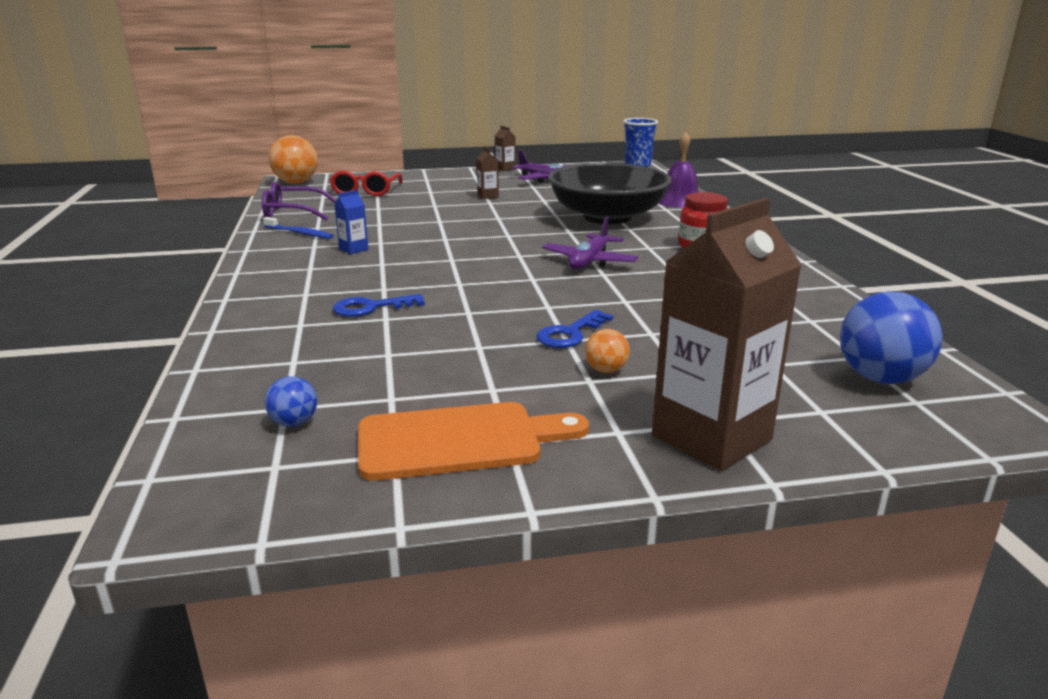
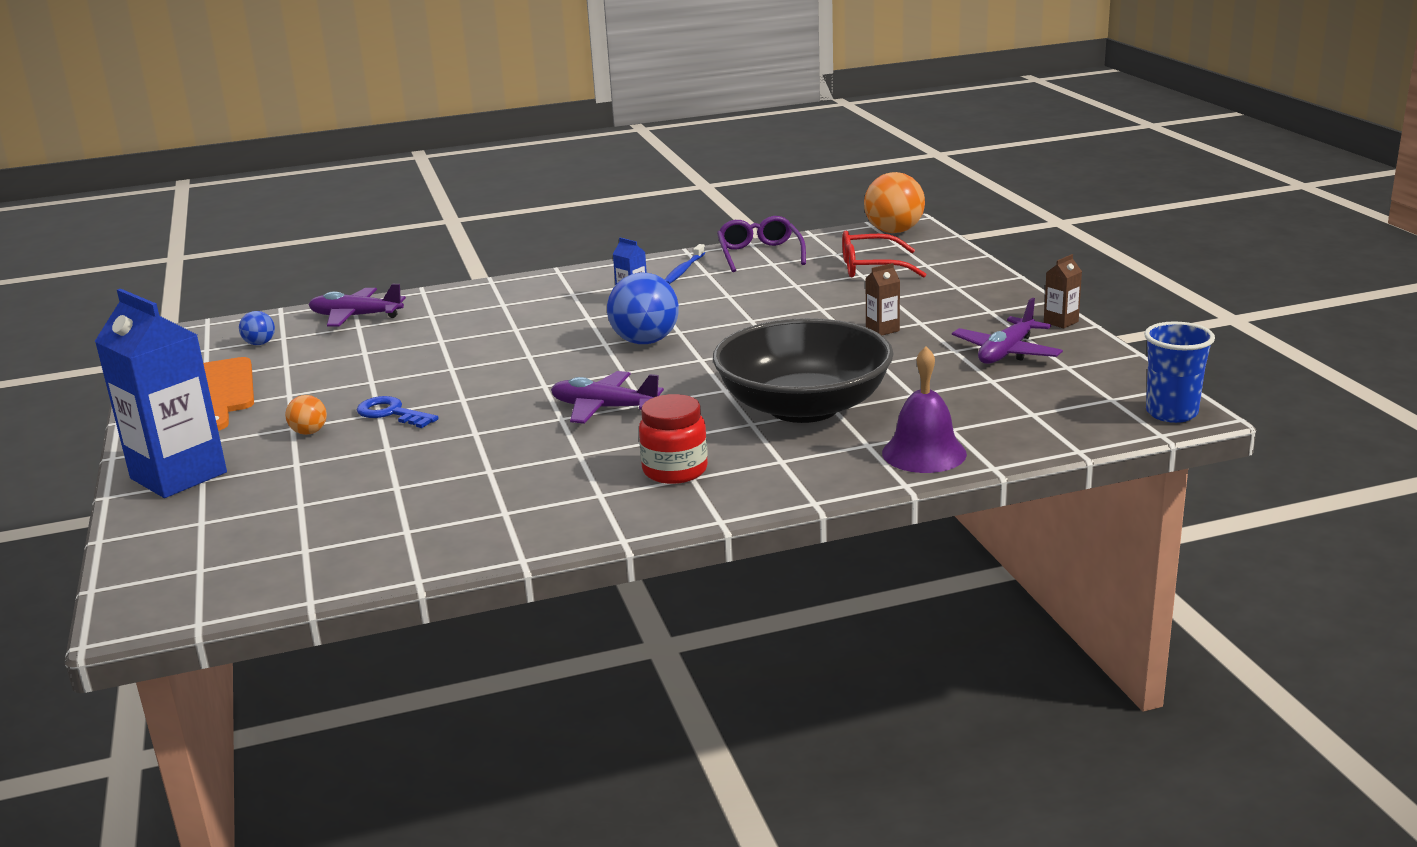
camera: 85 degrees right, 0 degrees up
blue key [333,294,425,317] -> none
brown carton [652,198,802,471] -> blue carton [95,289,227,498]
blue ball [840,291,942,384] -> blue ball moved to [607,273,679,344]
none -> purple plane [309,284,406,327]

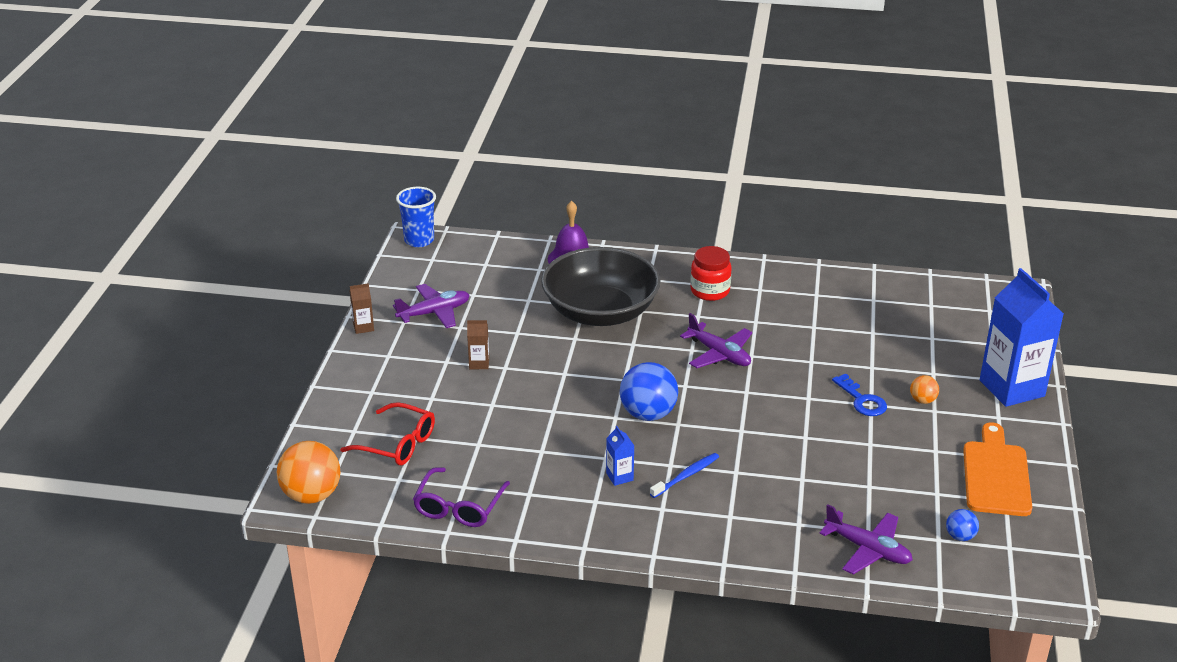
camera: 155 degrees left, 10 degrees up
blue toothbrush [665,244,705,284] -> blue toothbrush moved to [650,453,719,498]

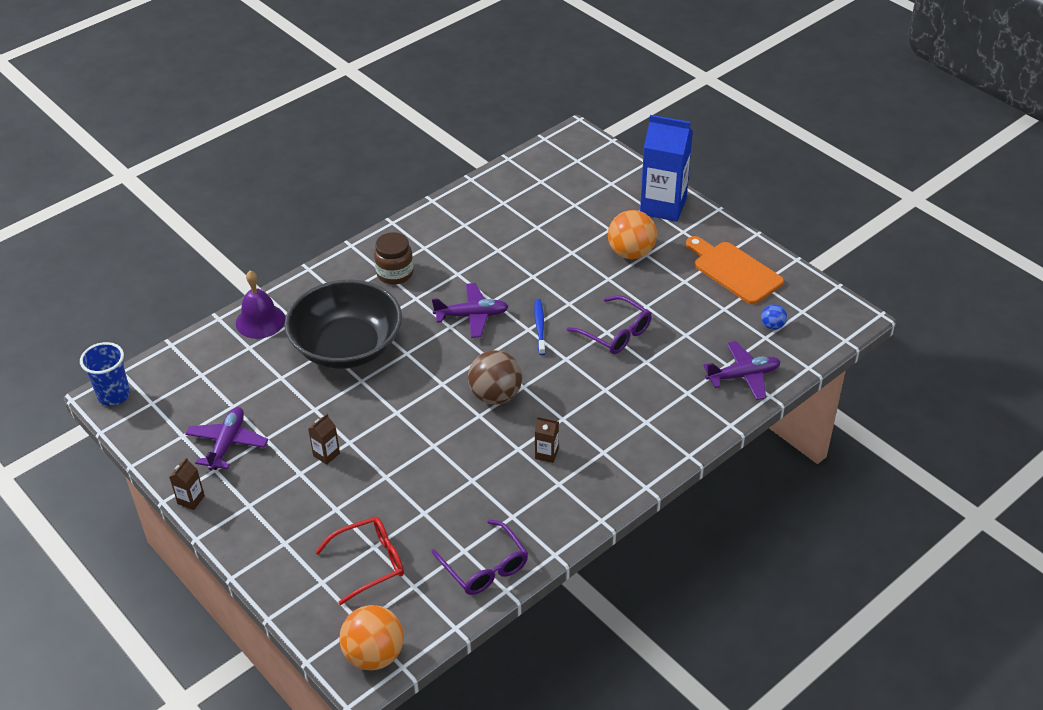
camera: 50 degrees left, 10 degrees up
blue carton [606,426,634,486] -> brown carton [535,416,559,463]
blue ball [620,362,678,421] -> brown ball [468,350,522,405]
blue toothbrush [650,453,719,498] -> blue toothbrush moved to [534,299,545,355]
red jar [690,246,732,301] -> brown jar [374,232,414,285]
blue key [832,373,887,416] -> none
orange ball [910,375,939,404] -> orange ball [608,210,657,259], size x2.02
none -> purple glasses [567,295,652,354]

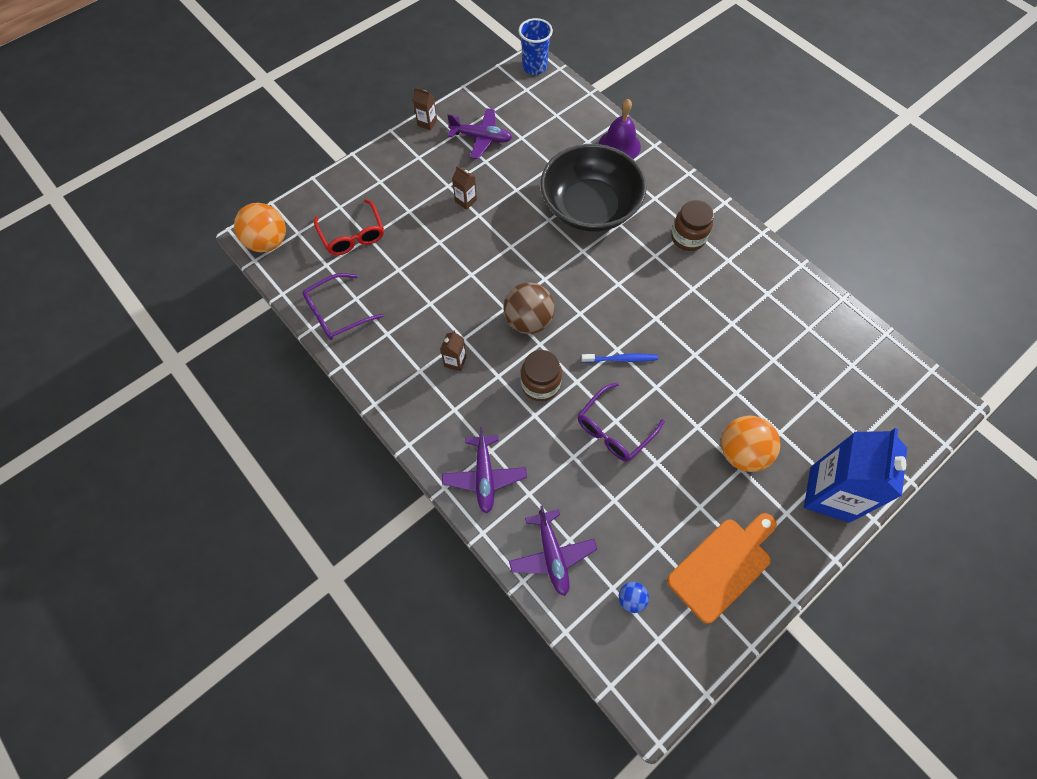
camera: 90 degrees right, 20 degrees up
purple plane [432,283,509,338] -> purple plane moved to [442,427,527,514]
none -> brown jar [521,350,562,401]

